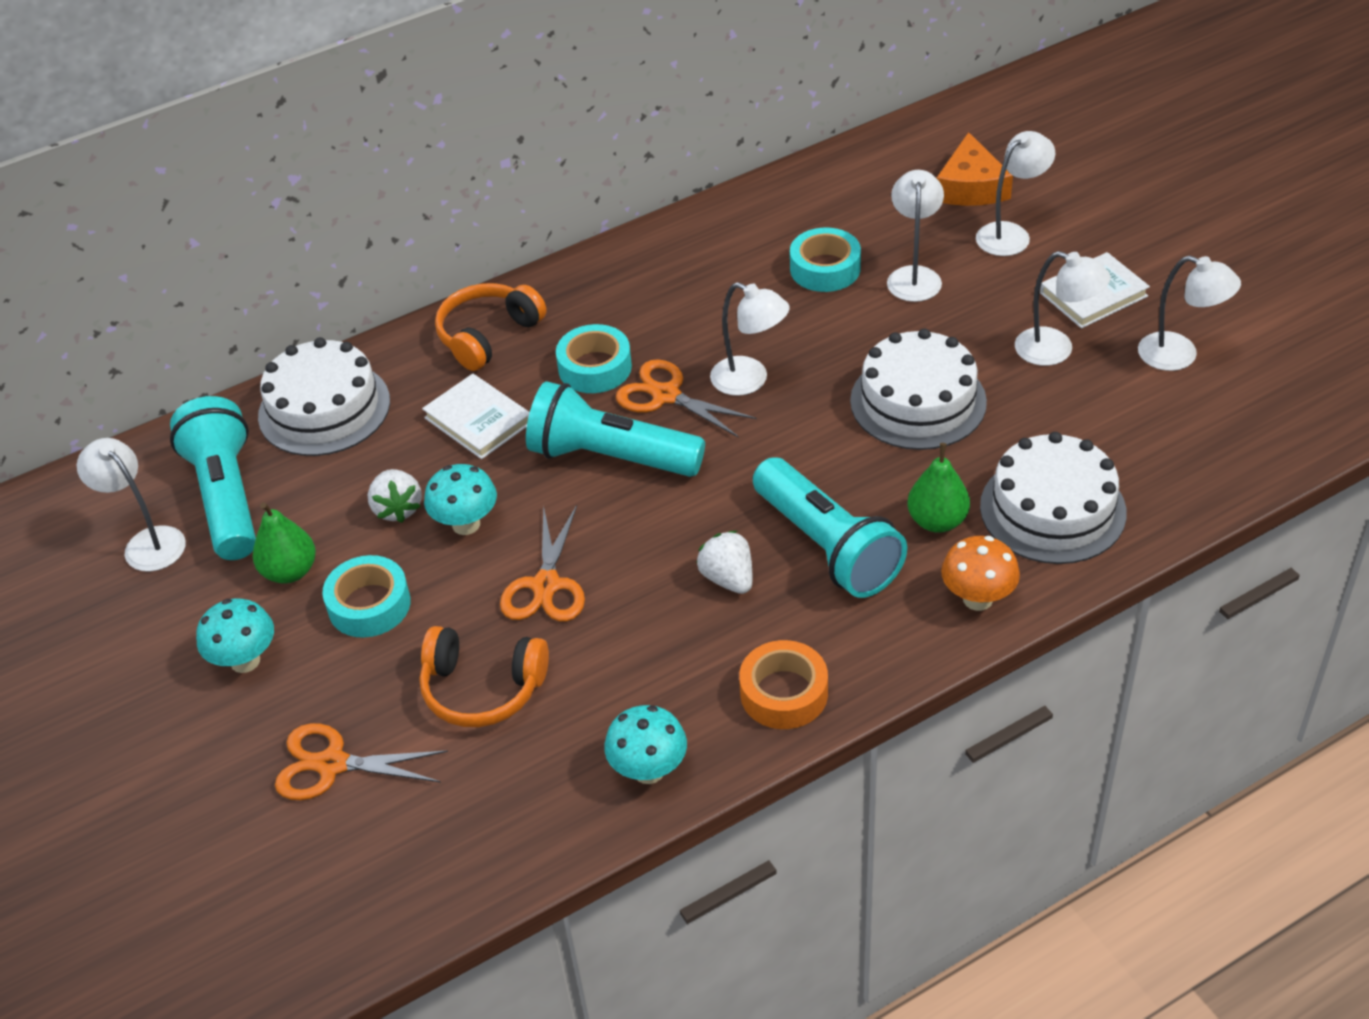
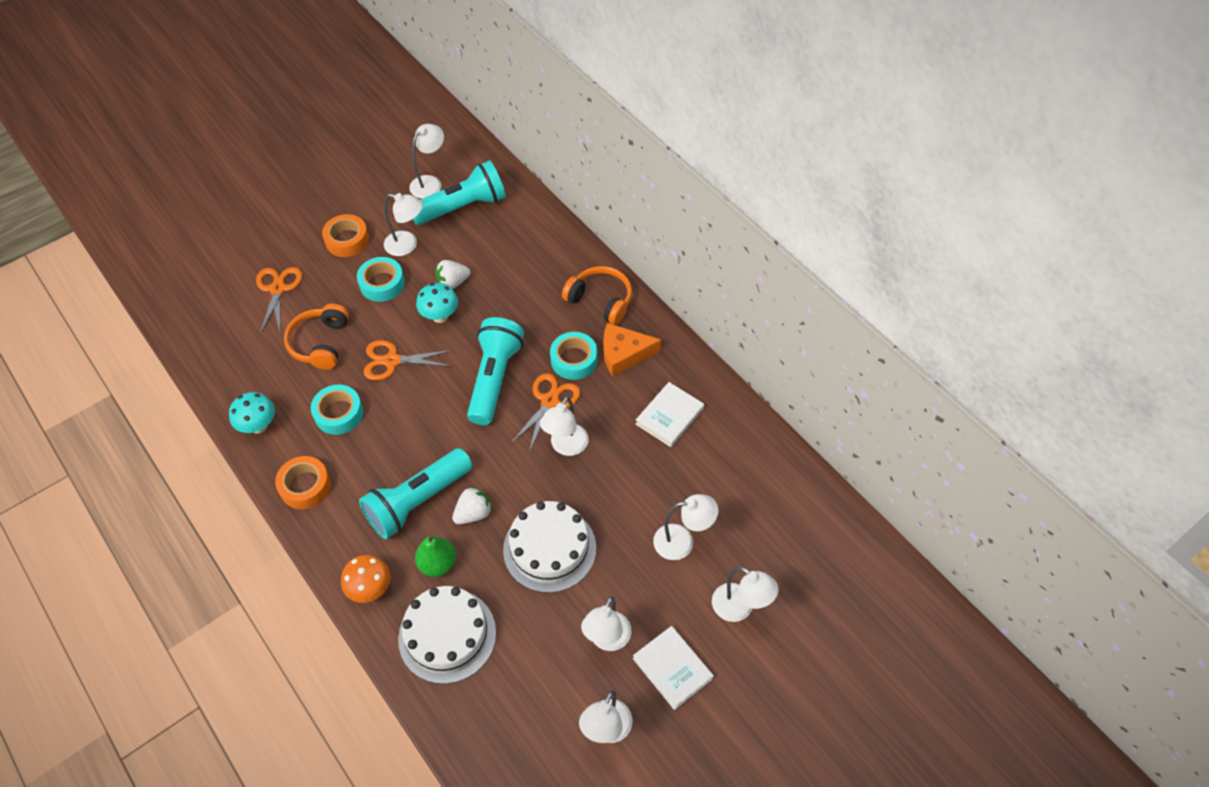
camera: 80 degrees right, 10 degrees up
turquoise mushroom [196,599,274,673] -> orange tape [322,214,369,257]
green pear [253,502,316,583] -> white lamp [384,193,423,256]
white cake [258,337,390,456] -> none
white book [422,374,530,459] -> white book moved to [636,382,704,447]
white strawberry [696,531,752,594] -> white strawberry moved to [452,486,492,524]
turquoise tape [790,228,861,292] -> turquoise tape moved to [311,385,363,435]
orange cheese [937,132,1013,206] -> orange cheese moved to [603,323,661,377]

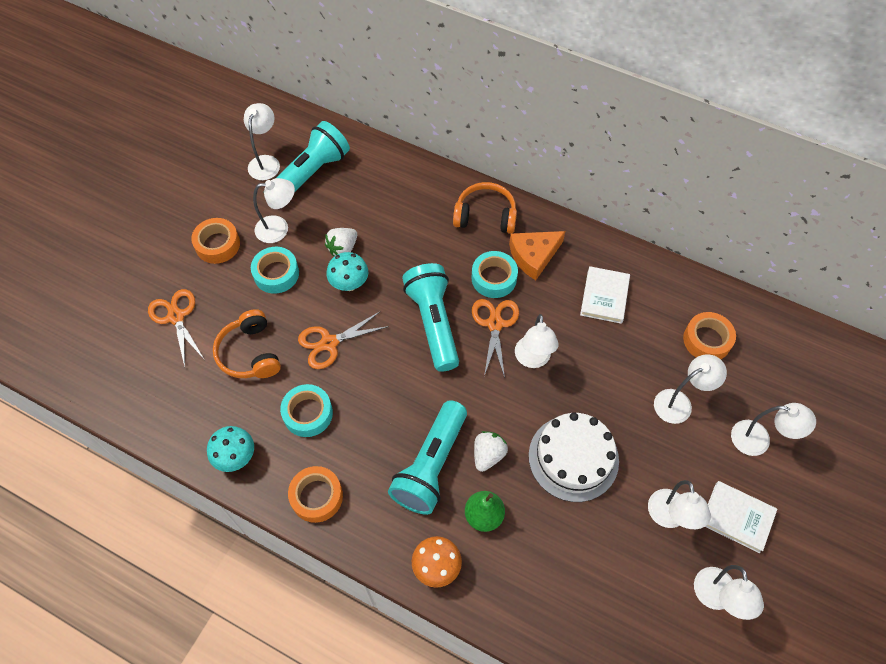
camera: 25 degrees left, 5 degrees up
white cake [398,586,496,684] -> none
none -> orange tape [683,312,736,359]

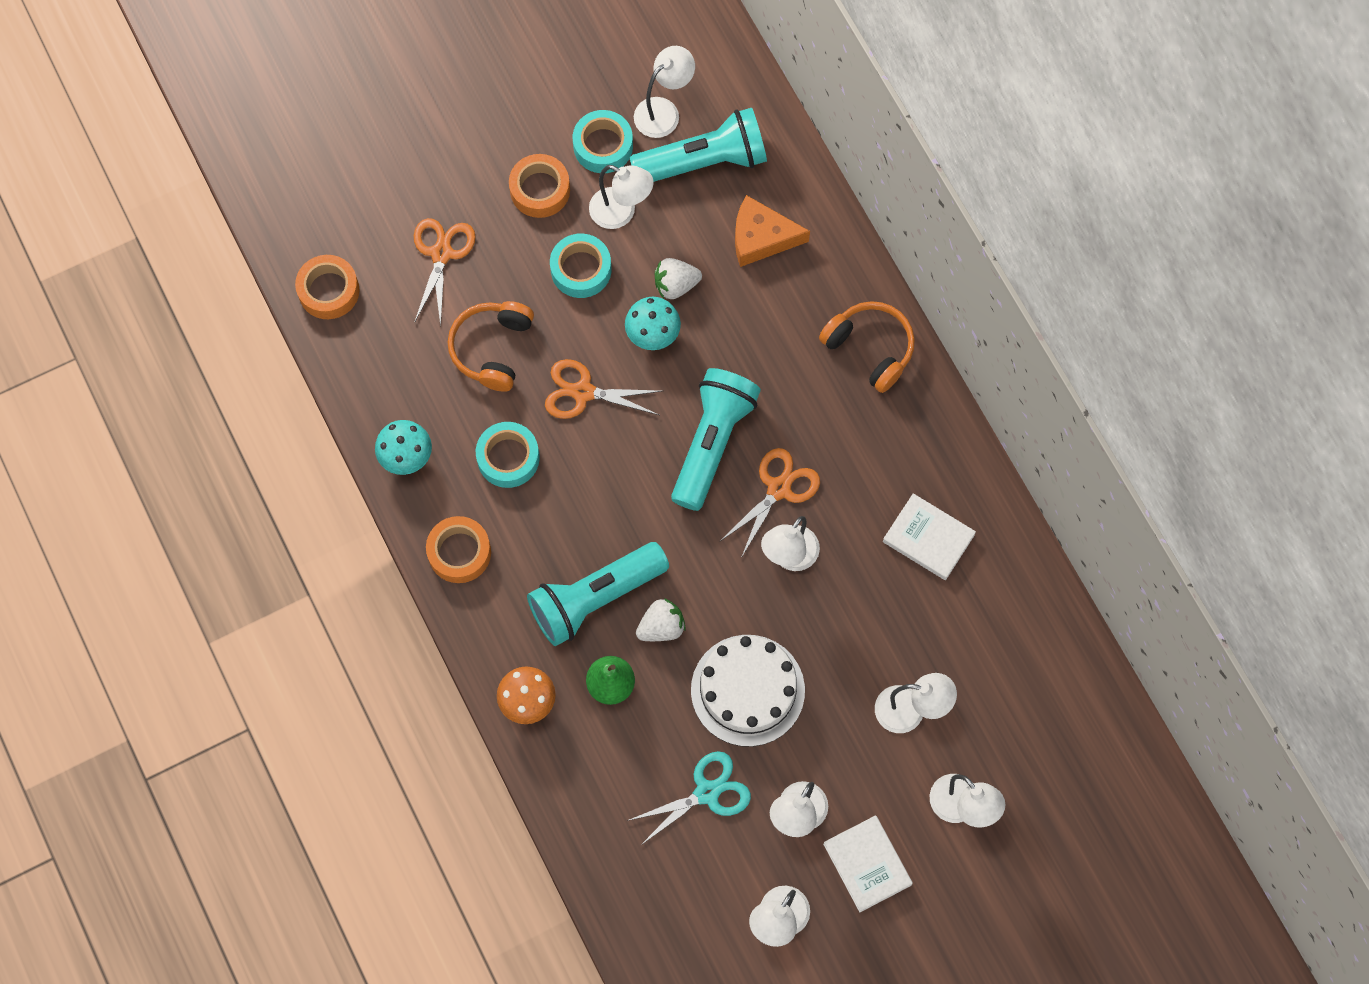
camera: 35 degrees right, 10 degrees up
turquoise tape [472,251,518,298] -> turquoise tape moved to [573,110,633,173]
orange cheese [509,231,565,280] -> orange cheese moved to [735,195,810,267]
white book [580,266,630,324] -> white book turned 75 degrees clockwise [883,493,976,580]
orange tape [683,312,736,359] -> orange tape moved to [295,255,359,319]
none -> turquoise scissors [627,751,751,846]

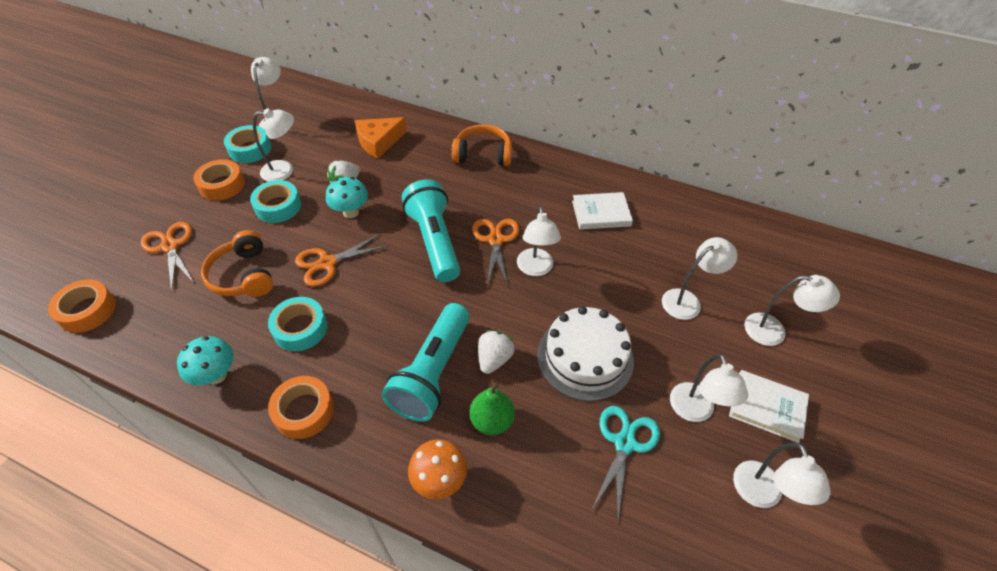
camera: 40 degrees left, 20 degrees down
turquoise flashlight [630,108,767,182] -> none

